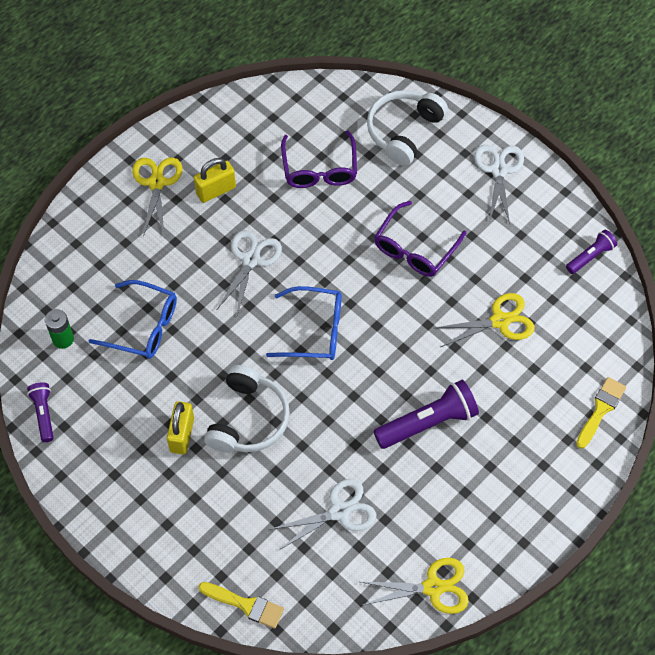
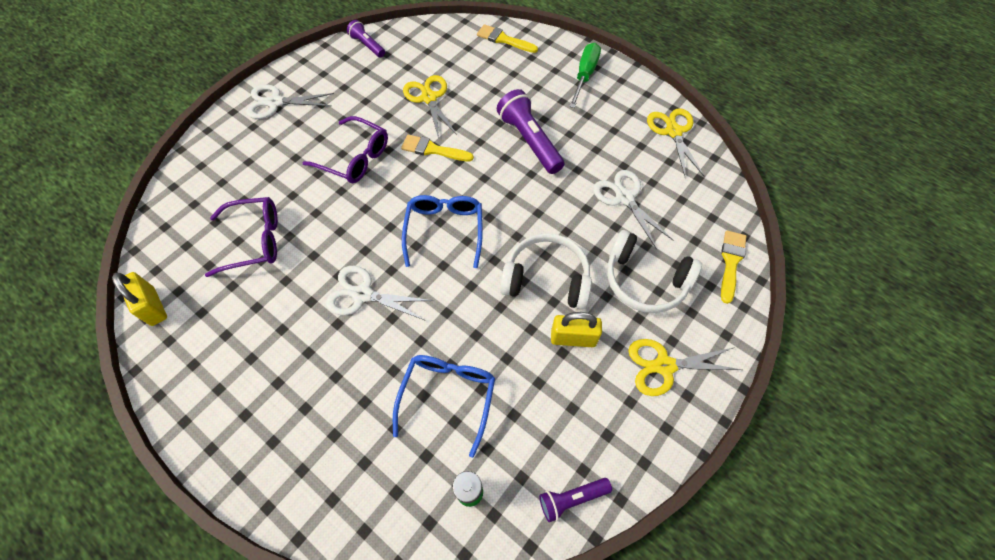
camera: 95 degrees left, 0 degrees up
yellow scissors [132,157,182,237] -> yellow scissors moved to [628,339,742,396]
yellow padlock [194,158,236,203] -> yellow padlock moved to [112,272,167,326]
white headphones [367,90,448,166] -> white headphones moved to [607,230,702,313]
none -> yellow brush [401,135,474,161]
none -> green screwdriver [569,43,601,108]

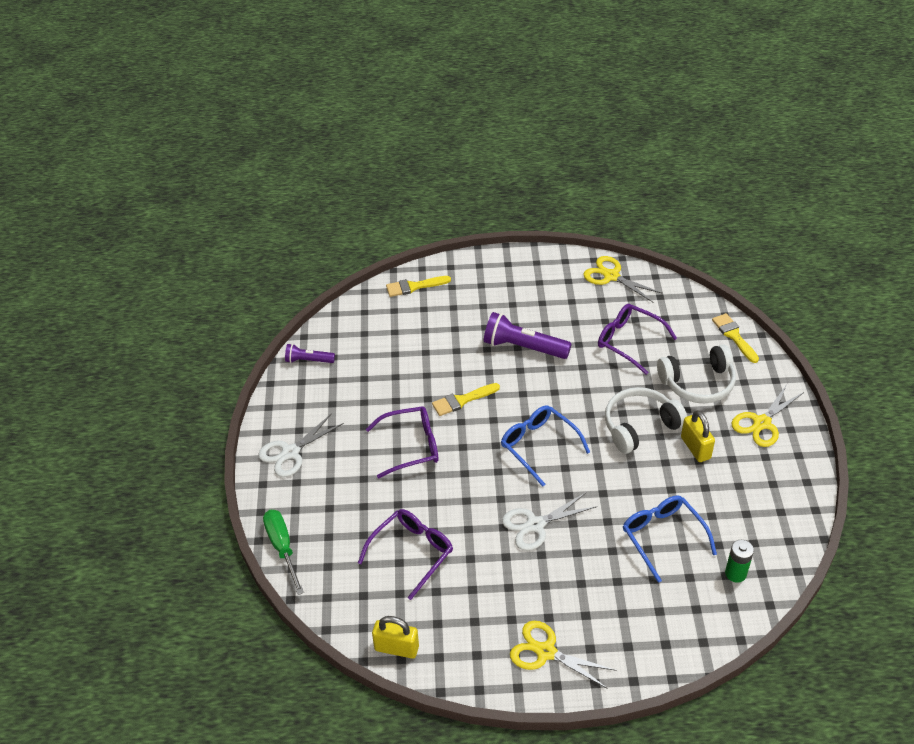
camera: 40 degrees left, 15 degrees down
yellow scissors [403,75,457,139] -> yellow scissors moved to [510,621,616,689]
purple flashlight [539,478,612,522] -> none
yellow padlock [551,312,602,347] -> yellow padlock turned 75 degrees counterclockwise [681,410,715,462]
green screwdriver [569,43,601,108] -> green screwdriver moved to [263,510,304,595]
white scissors [593,170,673,249] -> purple glasses [598,304,677,375]

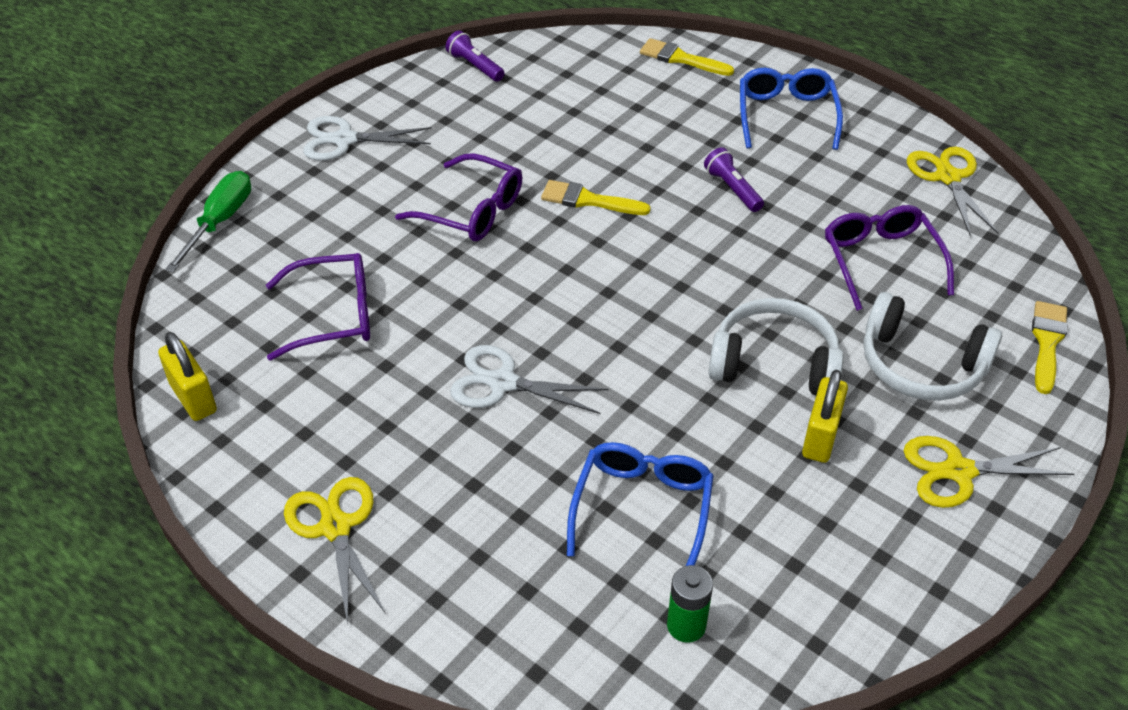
camera: 40 degrees right, 0 degrees up
purple flashlight [484,312,572,359] -> purple flashlight [704,147,764,212], size x0.57
blue glasses [501,405,590,487] -> blue glasses moved to [740,68,843,150]

